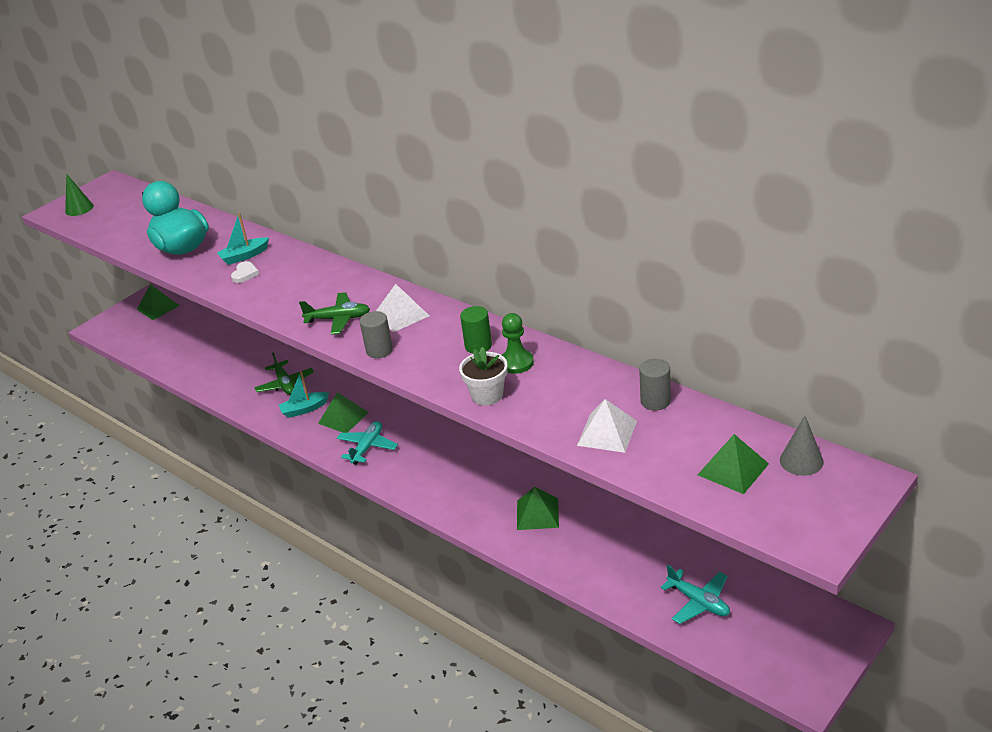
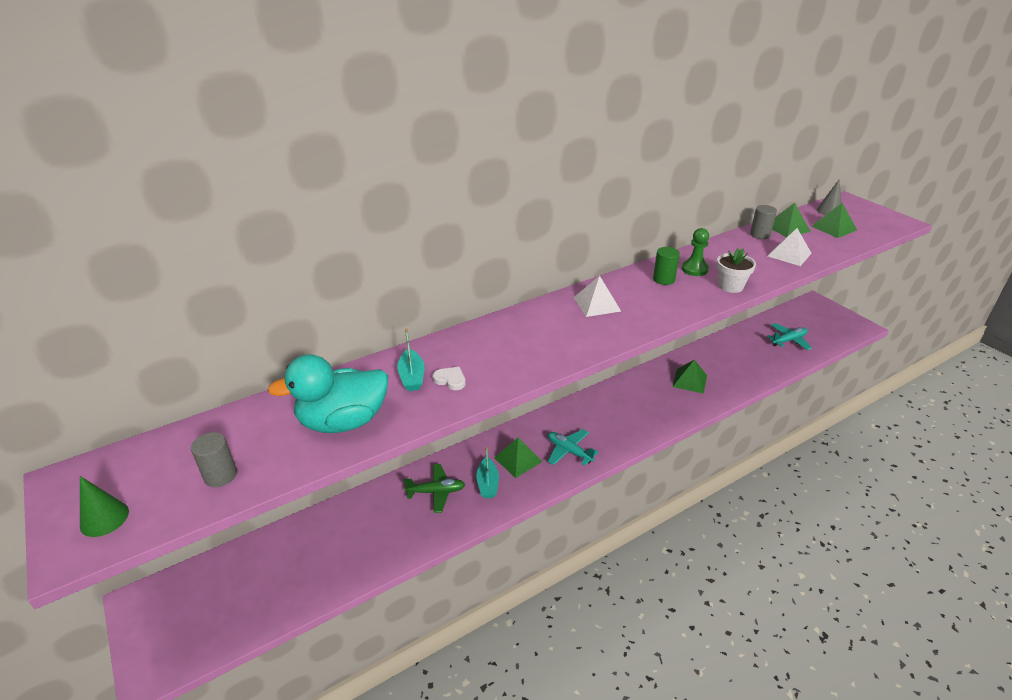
camera: 75 degrees left, 0 degrees up
green pyramid [137,284,179,320] -> green pyramid moved to [772,203,811,237]
green plane [299,292,370,335] -> none
grey cylinder [360,311,393,358] -> grey cylinder moved to [191,432,237,487]

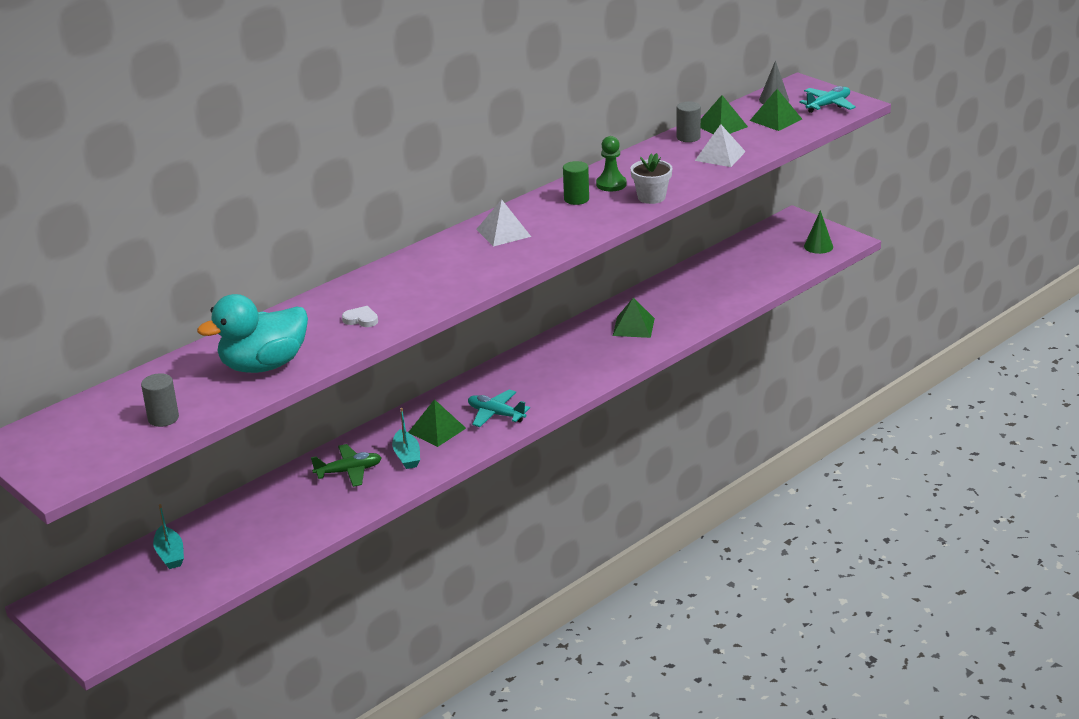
camera: 10 degrees left, 5 degrees down
green cone [80,476,129,537] -> green cone moved to [804,210,833,254]
turquoise boat [397,328,424,391] -> turquoise boat moved to [153,504,184,569]
turquoise plane [767,323,812,350] -> turquoise plane moved to [799,86,856,113]

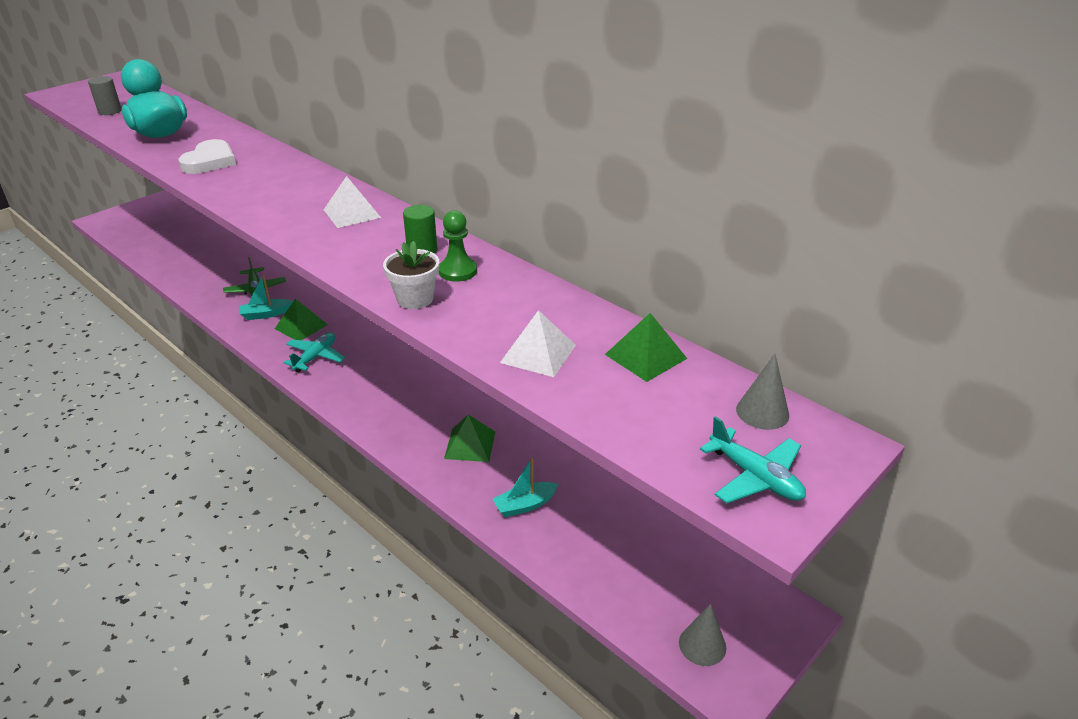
camera: 85 degrees right, 5 degrees up
turquoise boat [153,504,184,569] -> turquoise boat moved to [493,457,559,517]
white heart [342,306,378,327] -> white heart [179,139,236,174], size x1.85
grey cylinder [677,102,701,142] -> none
green pyramid [750,89,802,131] -> none
green cone [804,210,833,254] -> grey cone [679,604,726,666]

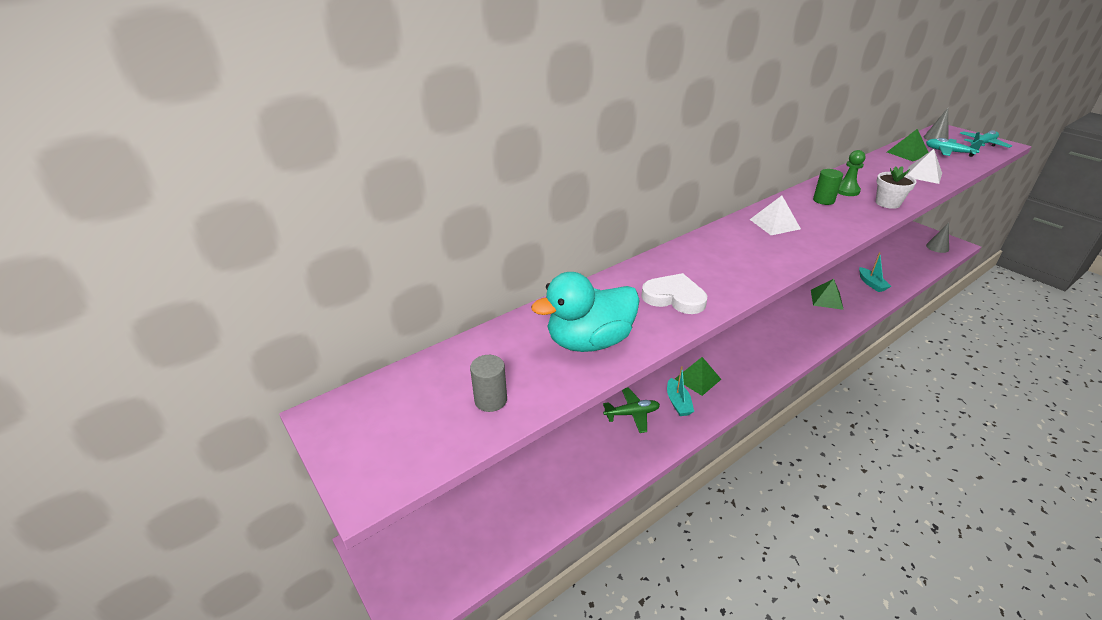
camera: 80 degrees left, 0 degrees up
turquoise plane [283,333,345,372] -> turquoise plane moved to [926,138,984,157]

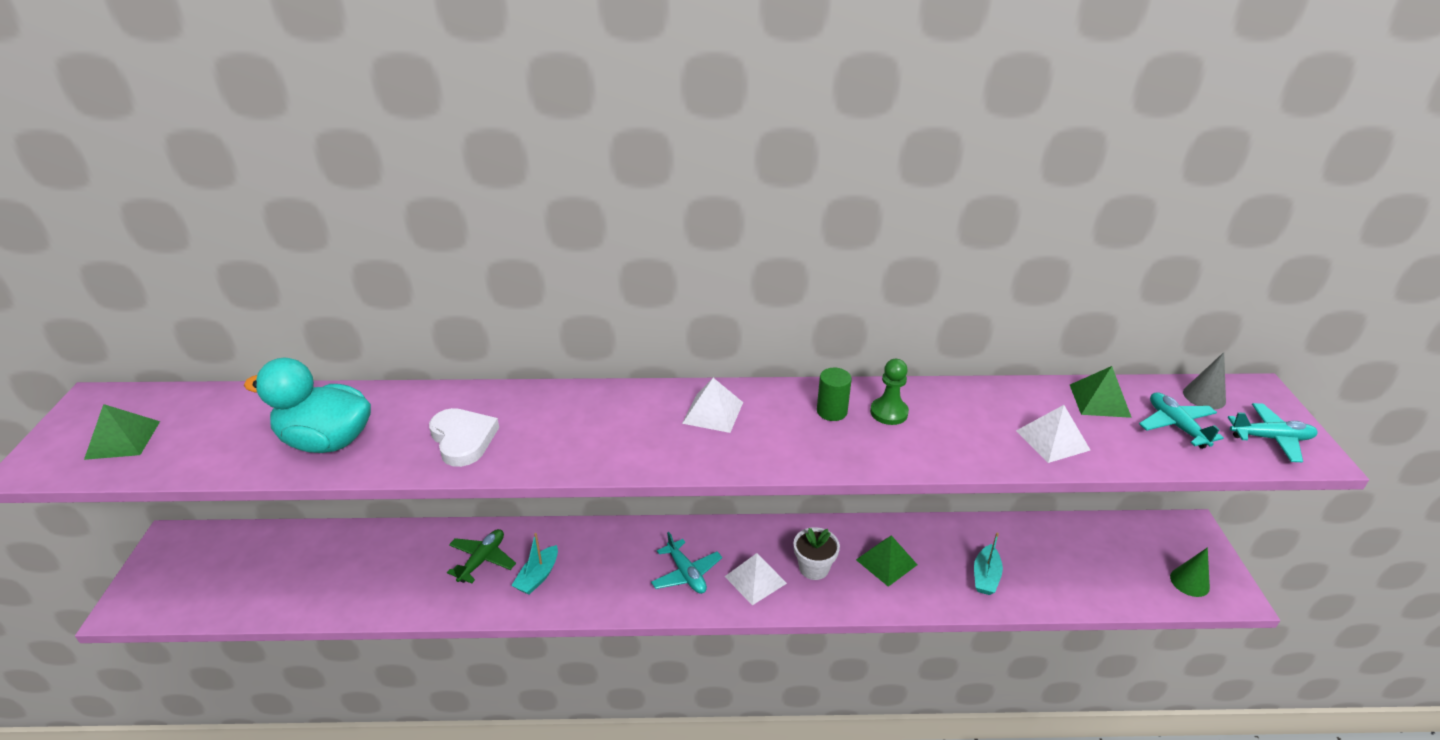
camera: 35 degrees right, 0 degrees up
grey cylinder [470,355,507,412] -> none
green plane [603,387,660,433] -> green plane turned 90 degrees counterclockwise [447,529,516,583]
green pyramid [675,357,721,396] -> green pyramid moved to [84,404,160,460]
white flower pot [876,166,917,209] -> white flower pot moved to [794,527,840,580]
grey cone [926,222,949,253] -> green cone [1170,547,1210,597]
none -> turquoise plane [651,532,722,594]
none -> white pyramid [724,553,787,605]

